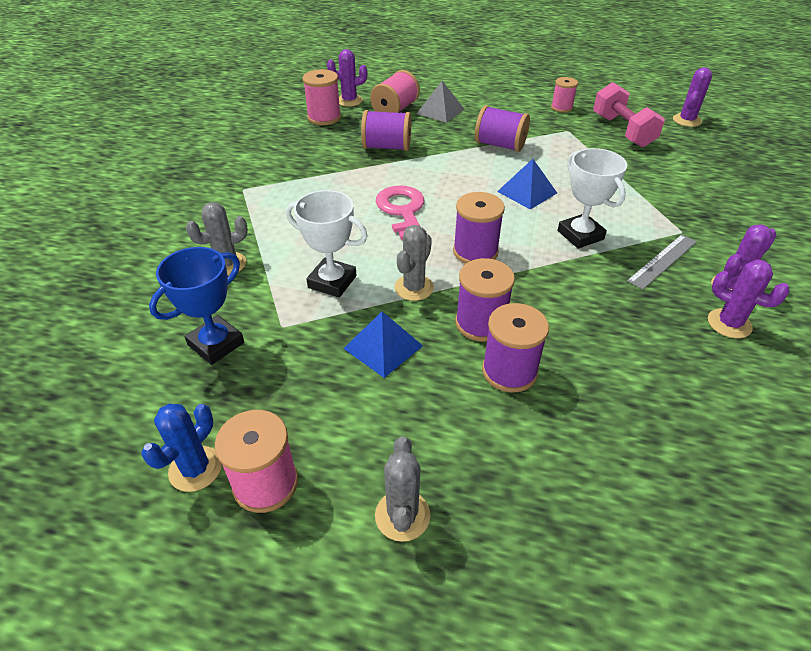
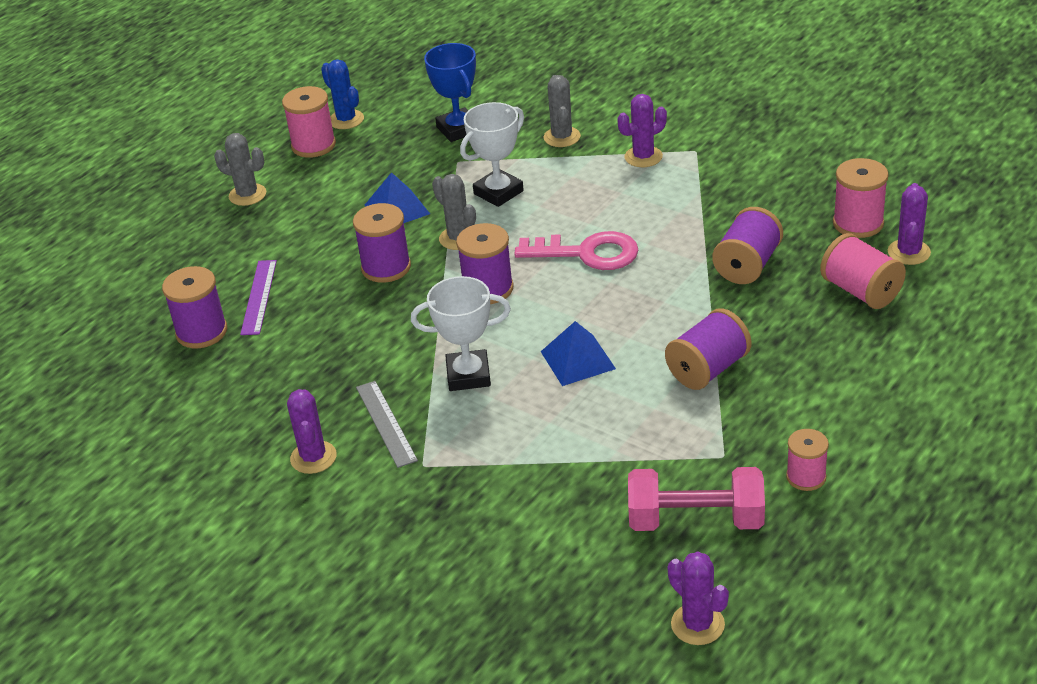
camera: 115 degrees right, 5 degrees down
grey pyramid [417,81,465,123] -> none
purple spool [482,303,549,392] -> purple spool moved to [162,266,227,348]
purple cactus [708,259,790,338] -> purple cactus moved to [618,94,667,167]
none -> purple ruler [240,260,277,335]

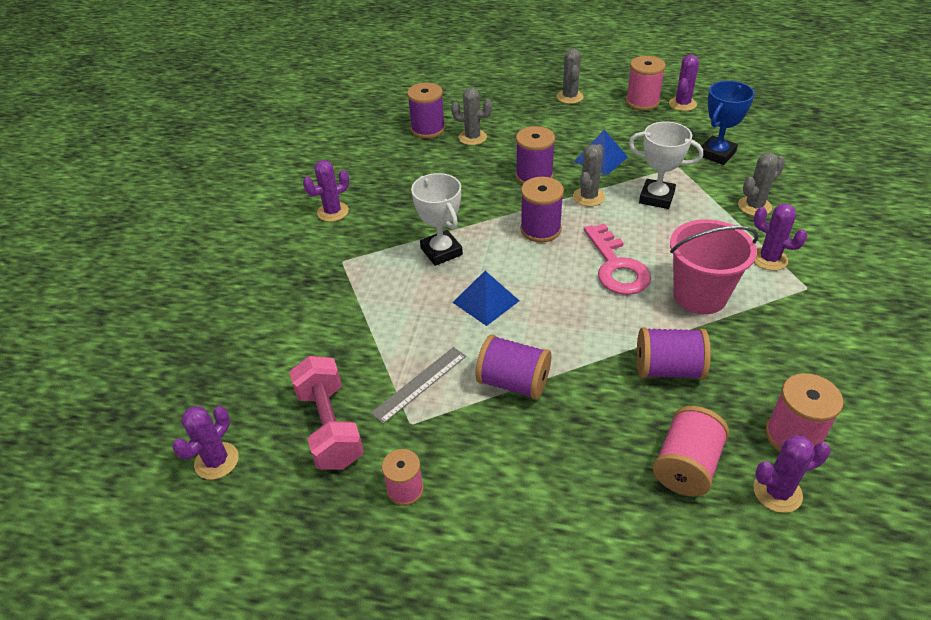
camera: 65 degrees right, 5 degrees up
purple ruler [240,260,277,335] -> grey cactus [451,88,492,145]
blue cactus [321,59,364,129] -> purple cactus [669,55,699,111]
grey ruler [356,381,418,468] -> grey ruler moved to [371,347,466,424]
none -> pink bucket [670,219,758,314]

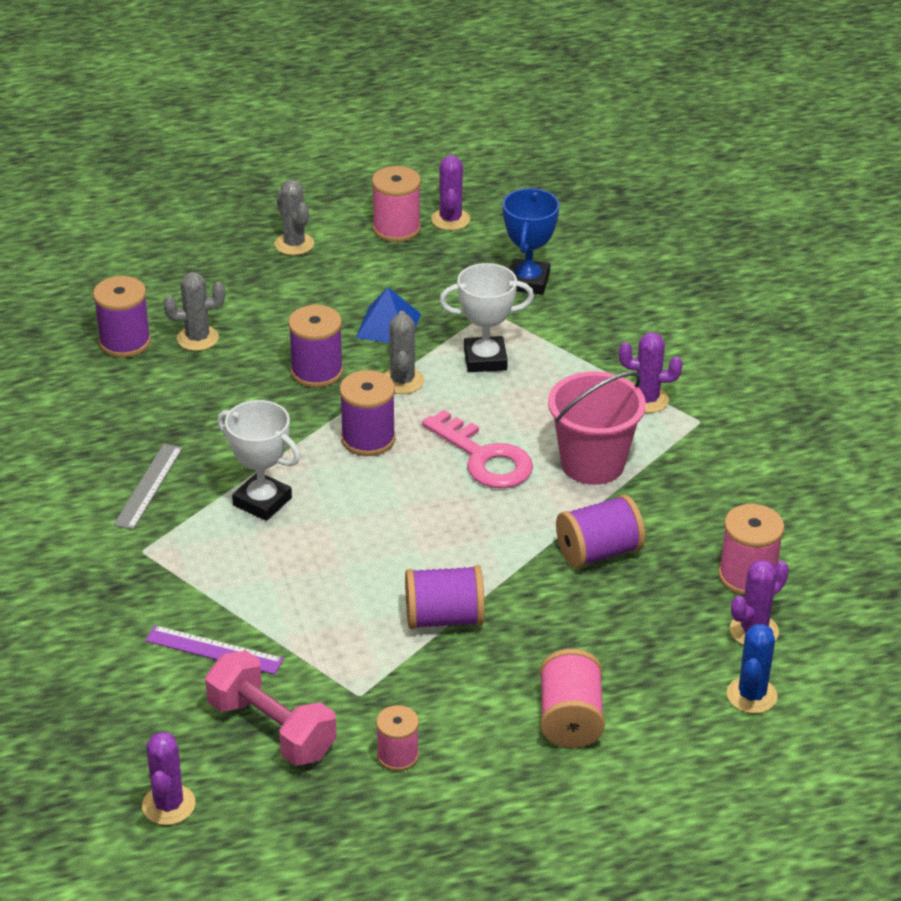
camera: 30 degrees left, 5 degrees down
purple cactus [303,160,349,222] -> none
grey ruler [371,347,466,424] -> grey ruler moved to [113,444,183,530]
blue pyramid [452,271,519,326] -> none
pink spool [653,406,729,497] -> pink spool moved to [540,649,605,748]
grey cactus [738,153,785,216] -> none
none -> purple ruler [145,625,284,675]
none -> blue cactus [727,624,778,714]

